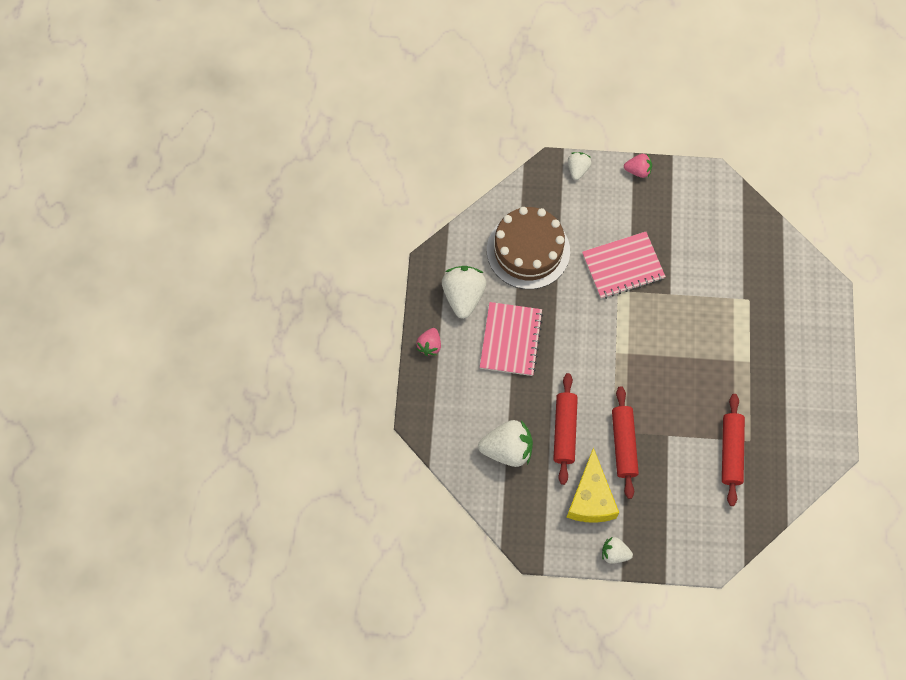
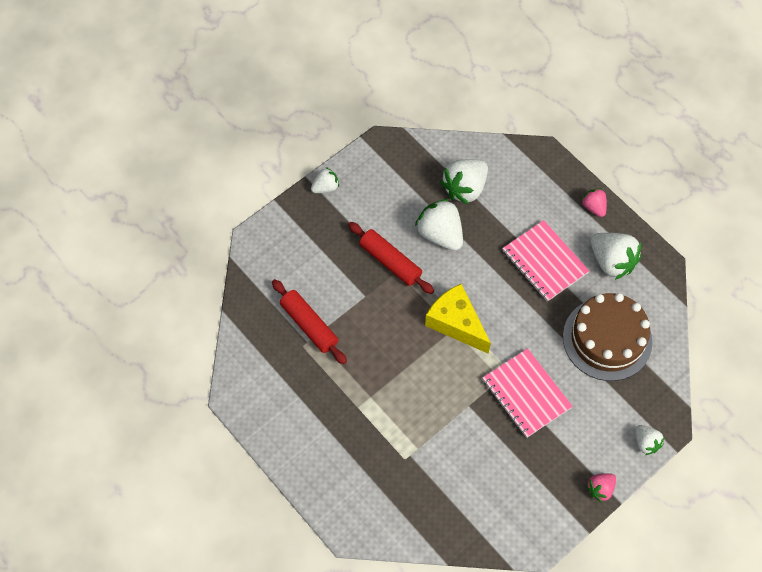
camera: 135 degrees right, 5 degrees down
red rolling pin [553,373,578,485] -> white strawberry [415,199,463,251]
yellow cheese [566,447,619,523] -> yellow cheese moved to [425,284,491,354]
pink notebook [582,232,666,299] -> pink notebook turned 60 degrees counterclockwise [482,348,573,438]

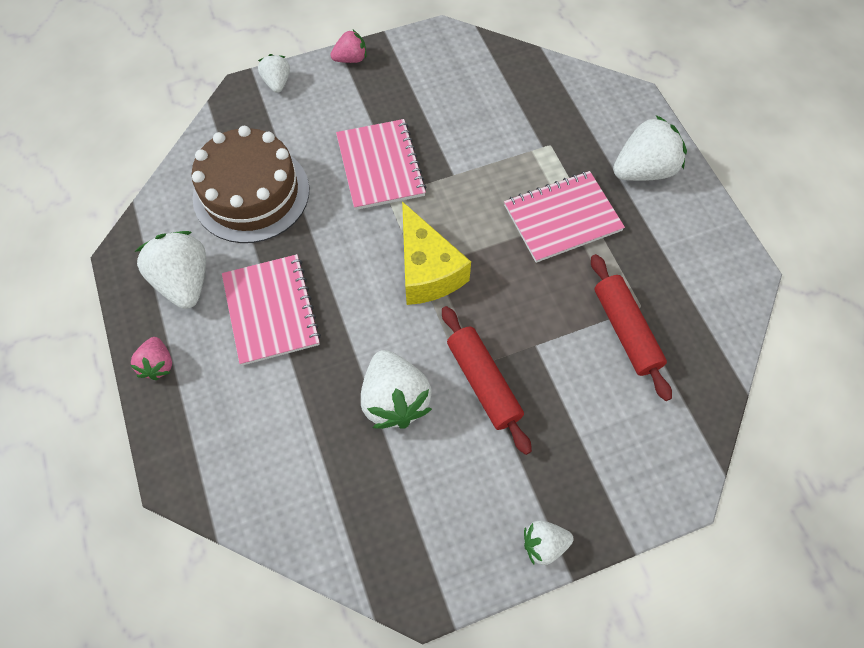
camera: 160 degrees left, 0 degrees up
white strawberry [440,159,488,205] -> white strawberry moved to [613,115,687,181]
none -> pink notebook [504,171,625,263]

